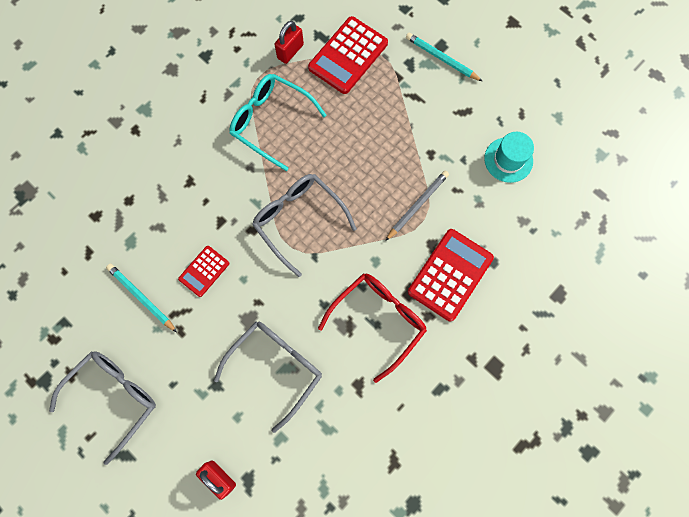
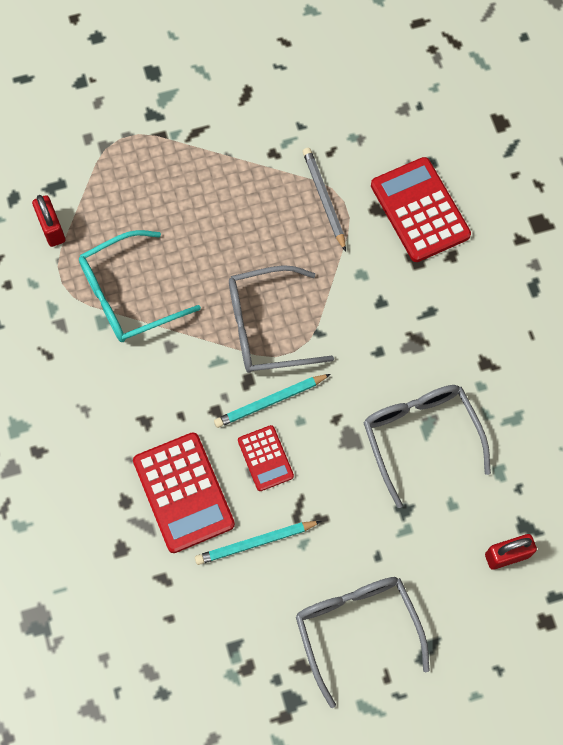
camera: 60 degrees left, 5 degrees down
red calculator [308,16,388,94] -> red calculator moved to [133,432,235,553]
red glasses [318,273,427,383] -> none
turquoise pencil [406,33,482,81] -> turquoise pencil moved to [214,374,331,428]
turquoise hat [484,132,534,183] -> none

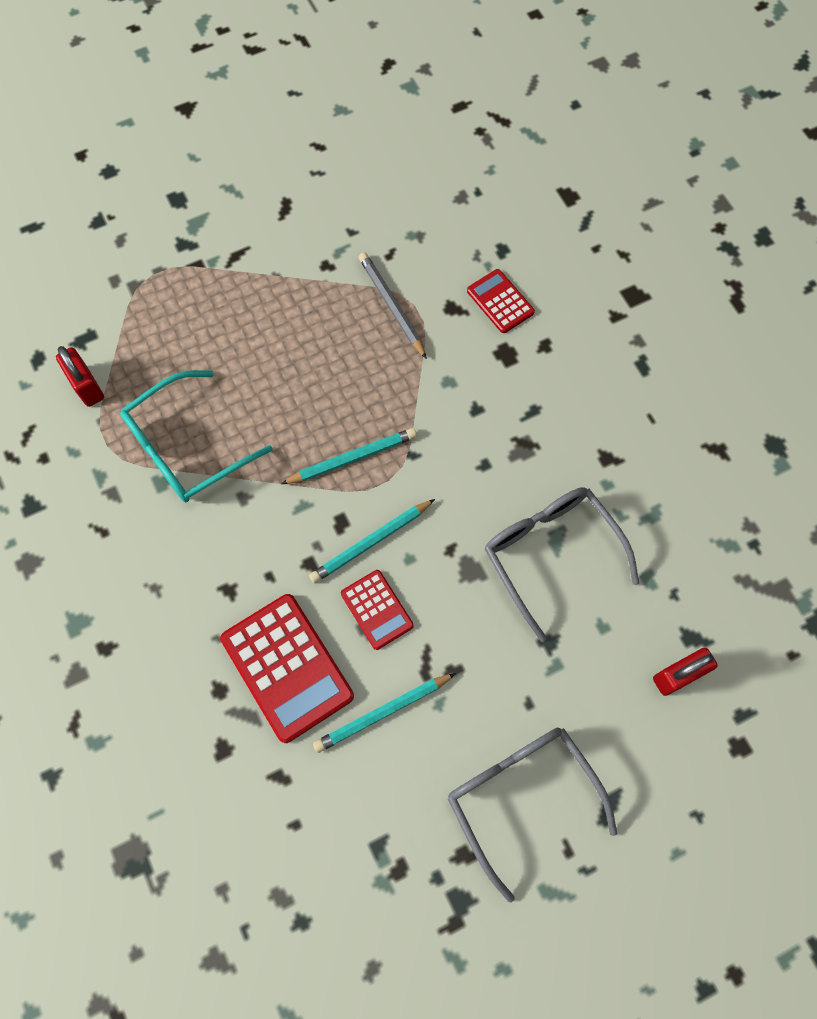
camera: 10 degrees left, 0 degrees up
grey glasses [229,265,334,373] -> turquoise pencil [281,428,417,484]
red calculator [371,157,471,262] -> red calculator [467,269,535,333], size x0.56

